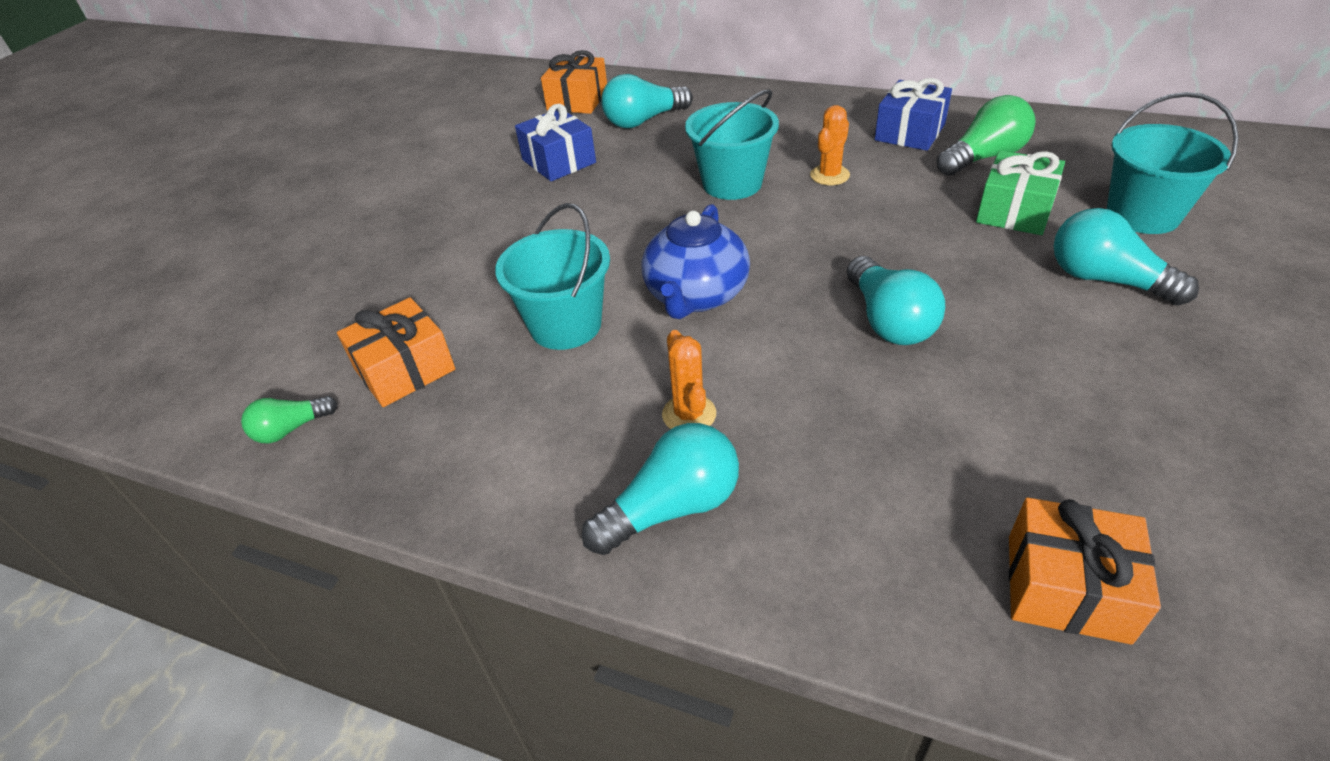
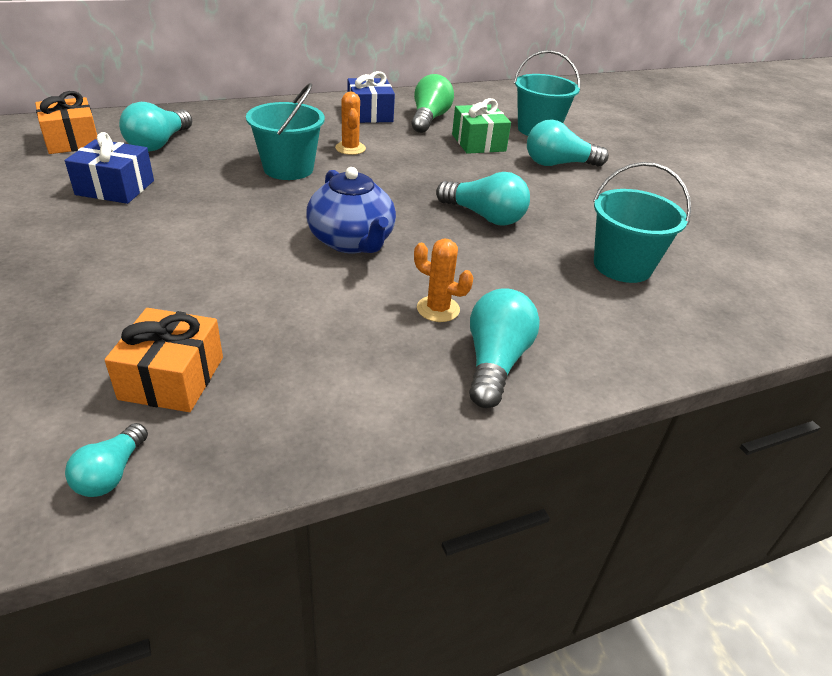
camera: 50 degrees left, 5 degrees down
green light bulb [241,396,337,443] -> turquoise light bulb [65,423,148,497]
turquoise bucket [495,203,610,350] -> turquoise bucket moved to [593,162,691,283]
orange gift [1009,497,1161,645] -> none

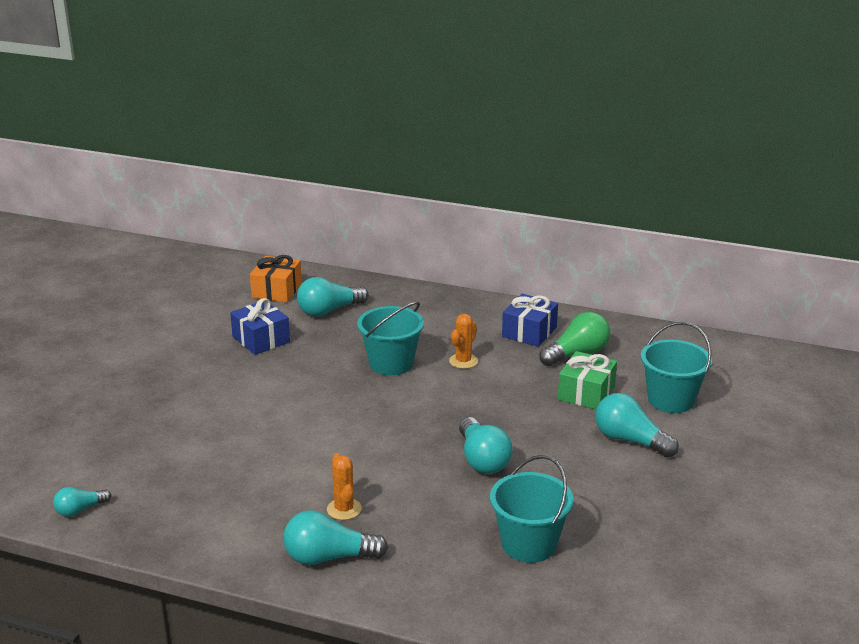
camera: 45 degrees right, 10 degrees down
orange gift [105,308,223,412] -> none
blue teapot [306,167,396,253] -> none
turquoise light bulb [469,288,540,408] -> turquoise light bulb turned 150 degrees counterclockwise [283,510,388,565]

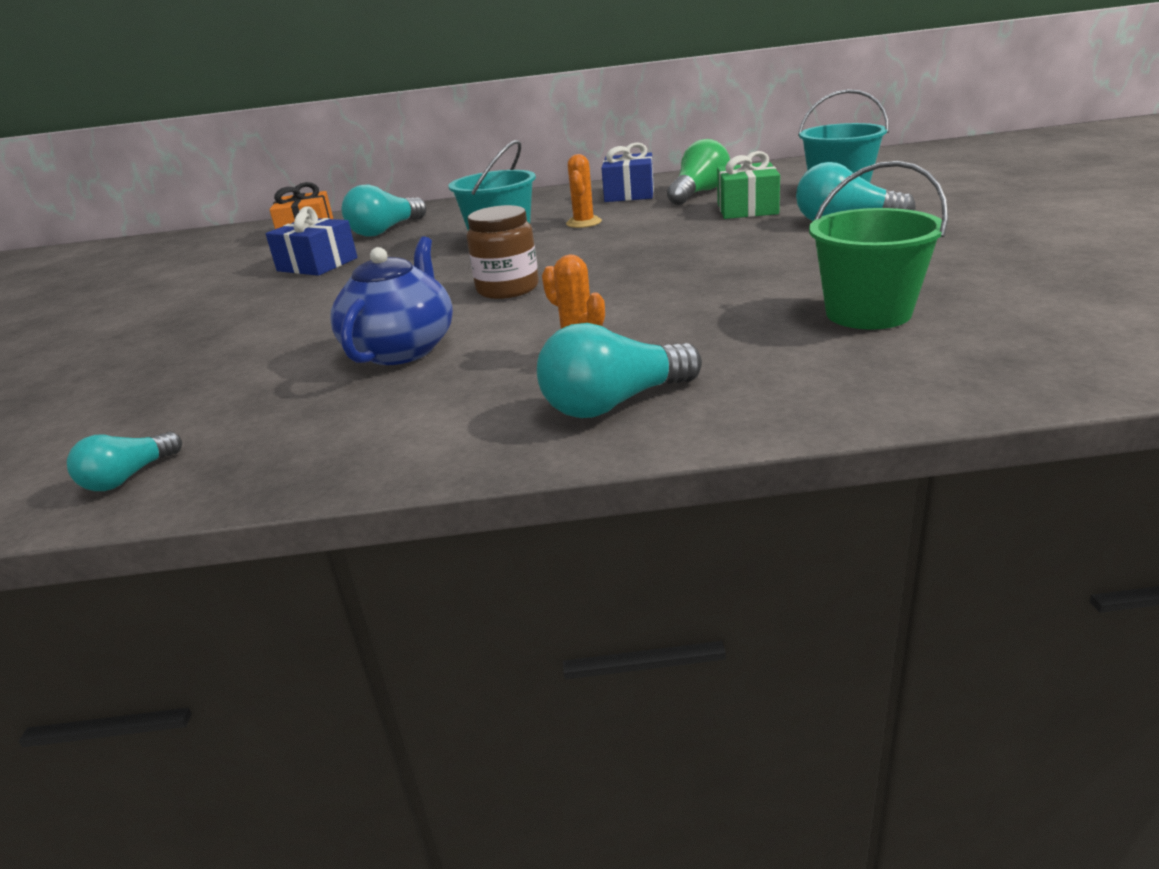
camera: 20 degrees left, 0 degrees up
turquoise light bulb [459,417,513,474] -> none
turquoise bucket [490,455,574,563] -> green bucket [809,161,948,329]
none -> blue teapot [330,236,453,365]
none -> brown jar [467,205,539,299]

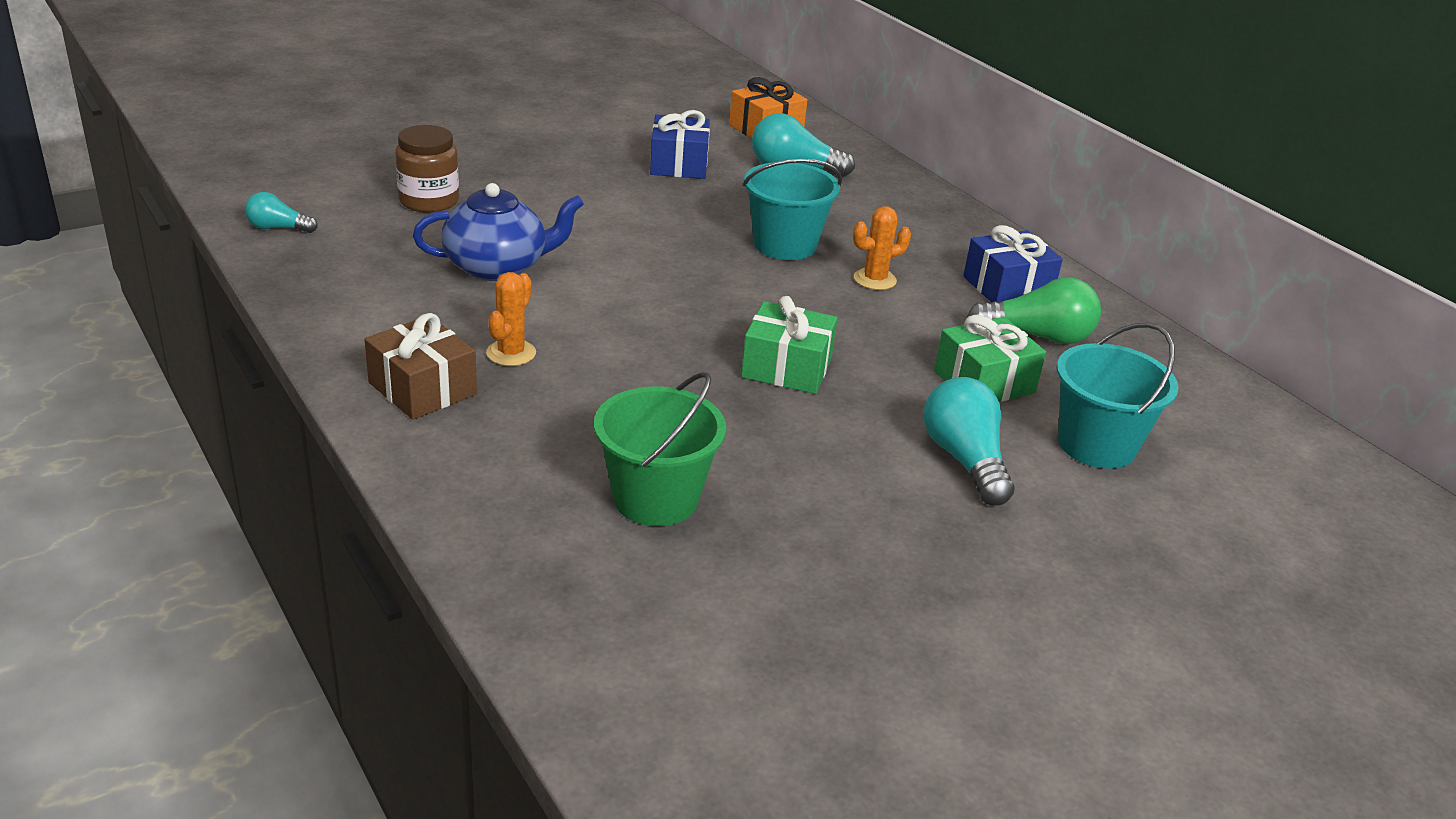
camera: 55 degrees right, 5 degrees up
brown jar [467,205,539,299] -> brown jar moved to [395,125,459,213]
turquoise light bulb [537,323,702,418] -> brown gift [364,313,477,420]
none -> green gift [741,296,837,394]

